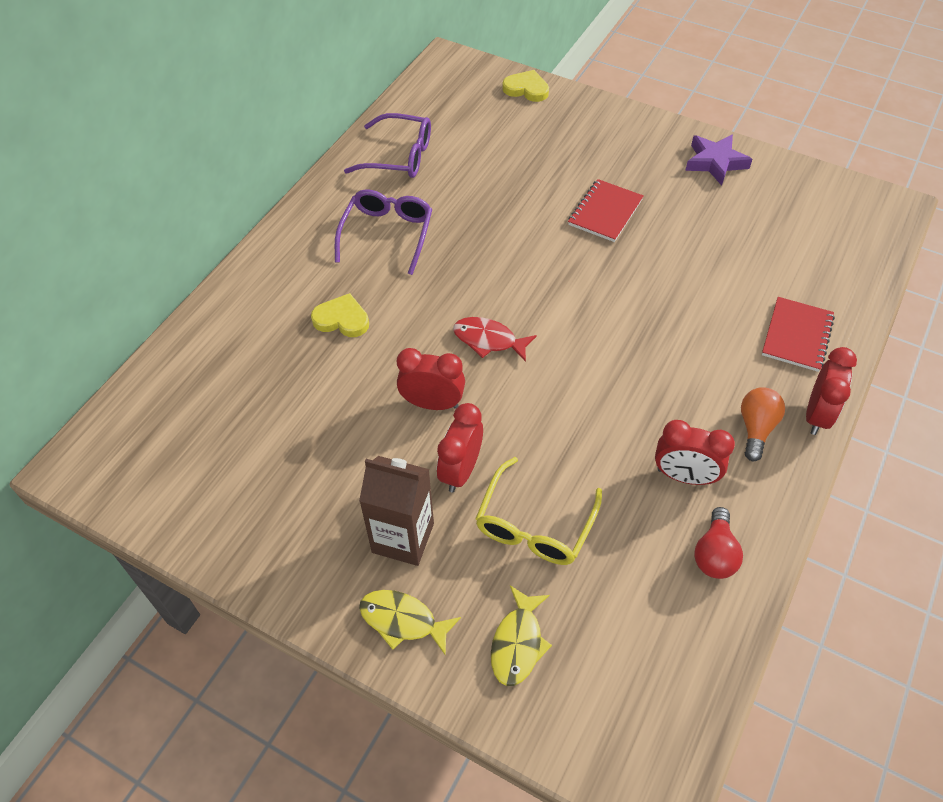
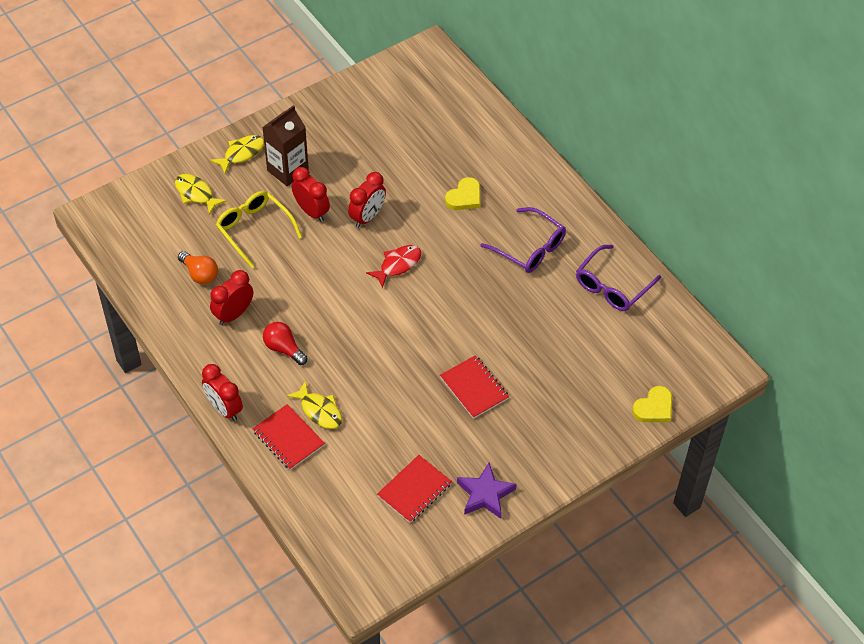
camera: 115 degrees right, 0 degrees up
red light bulb [695,507,743,579] -> red light bulb moved to [263,322,308,365]
orange light bulb [741,387,785,461] -> orange light bulb moved to [178,251,218,284]
none -> yellow fish [286,380,342,429]
none -> red notebook [377,455,452,523]

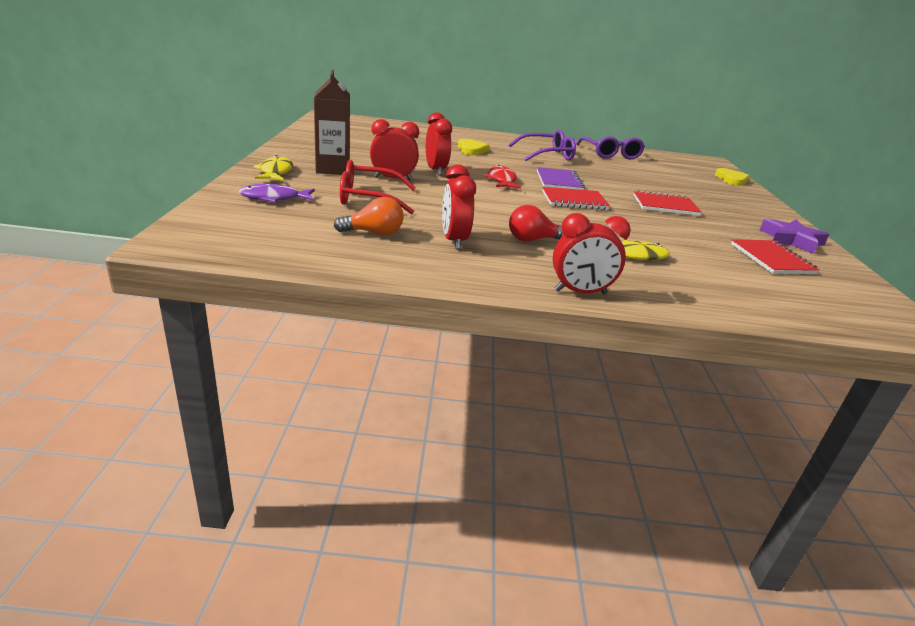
camera: 55 degrees left, 25 degrees down
yellow fish [175,174,227,215] -> purple fish [239,184,315,203]
yellow glasses [216,191,302,269] -> red glasses [340,160,416,215]
red notebook [252,404,325,470] -> red notebook moved to [542,187,610,210]
none -> purple notebook [537,167,585,190]

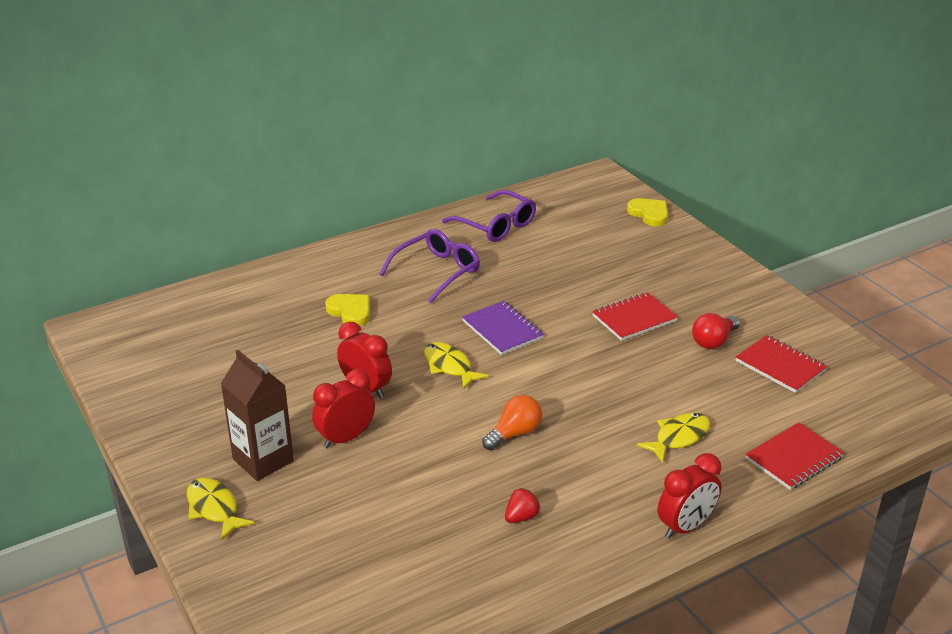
camera: 30 degrees left, 5 degrees up
purple fish [239,184,315,203] -> none
orange light bulb [334,197,404,235] -> orange light bulb moved to [482,395,542,451]
red glasses [340,160,416,215] -> none
red clock [442,164,476,249] -> red strawberry [505,488,541,523]
red fish [484,165,521,189] -> yellow fish [424,342,489,390]
red light bulb [509,205,563,242] -> red light bulb moved to [692,313,740,349]
red notebook [542,187,610,210] -> red notebook moved to [745,422,844,490]
purple star [760,218,829,254] -> none

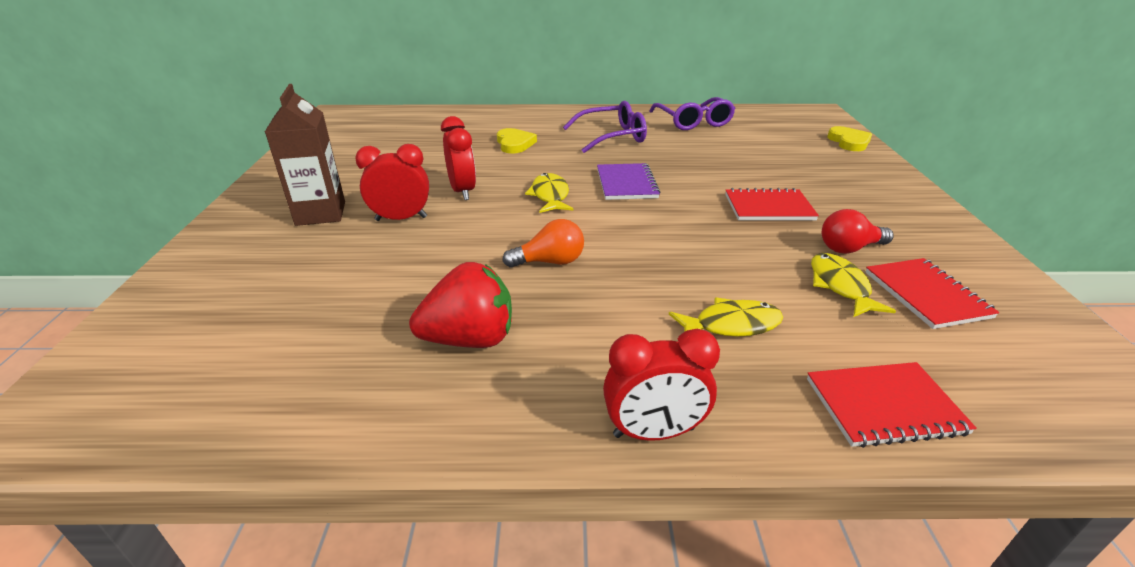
camera: 30 degrees right, 0 degrees up
yellow fish [187,478,255,541] -> yellow fish moved to [811,253,896,317]
red strawberry [505,488,541,523] -> red strawberry [409,262,512,348], size x2.04

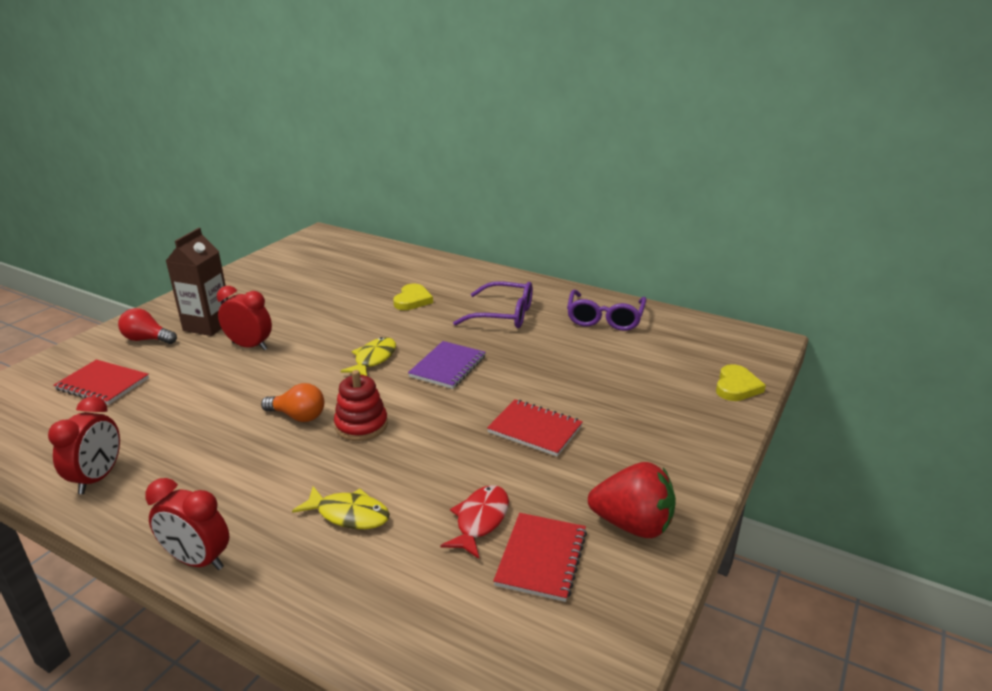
camera: 30 degrees right, 5 degrees down
red strawberry [409,262,512,348] -> red strawberry moved to [588,462,676,538]
red clock [441,116,476,200] -> red clock moved to [48,396,120,494]
red notebook [807,362,977,448] -> red notebook moved to [53,360,149,405]
yellow fish [811,253,896,317] -> red fish [440,485,509,559]
red light bulb [822,209,894,254] -> red light bulb moved to [118,308,177,344]
none -> red stacking toy [334,370,388,441]

